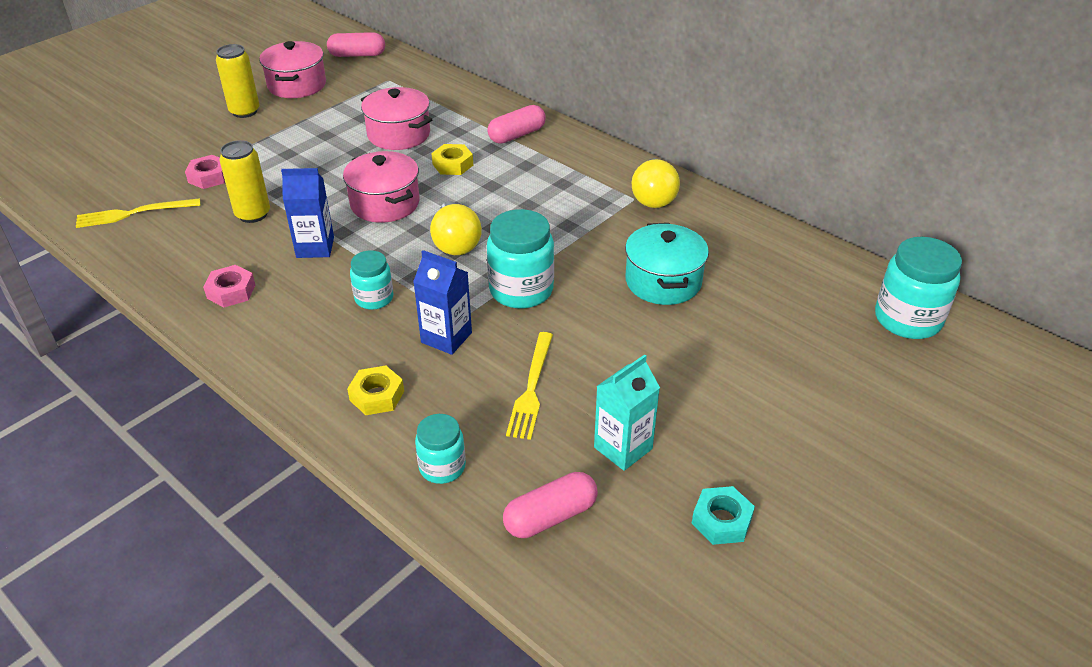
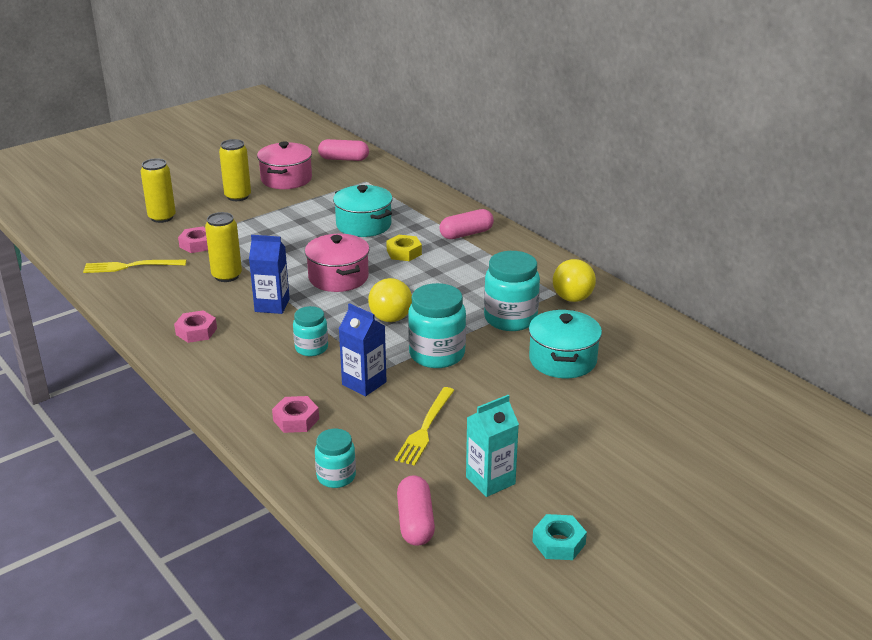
camera: 10 degrees right, 10 degrees down
yellow nut [347,366,404,415] -> pink nut [272,396,319,433]
pink pot [361,87,433,150] -> turquoise pot [333,185,393,237]
pink capsule [503,472,598,538] -> pink capsule turned 75 degrees counterclockwise [397,476,435,546]
turquoise jar [875,237,962,339] -> turquoise jar moved to [484,251,540,331]
none -> yellow can [141,158,176,223]

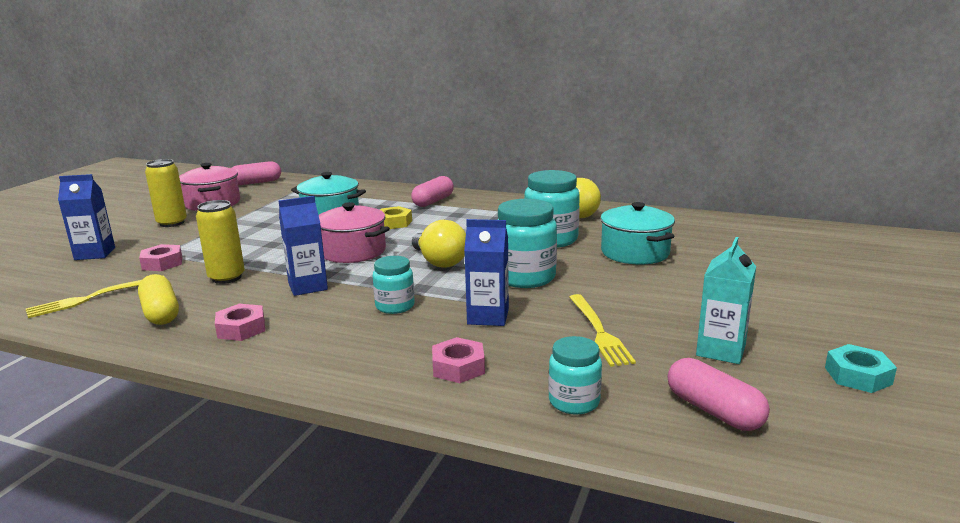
camera: 30 degrees left, 10 degrees down
yellow can [141,158,176,223] -> blue carton [58,174,115,260]
none -> yellow capsule [138,274,179,325]

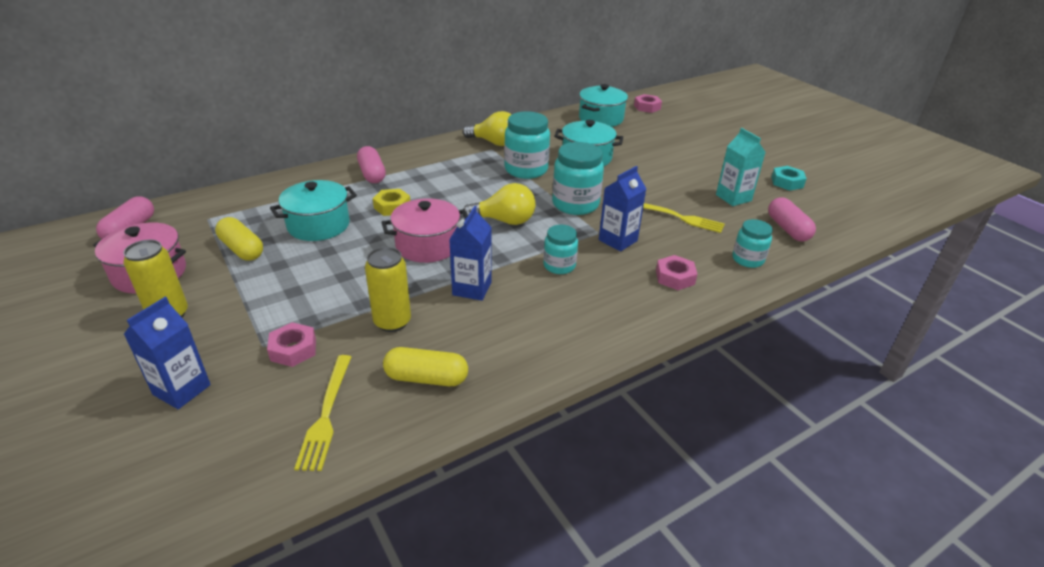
camera: 55 degrees left, 15 degrees up
pink nut [215,304,265,341] -> pink nut moved to [634,94,662,113]
pink capsule [668,358,770,431] -> pink capsule turned 75 degrees clockwise [768,197,816,241]
none -> yellow capsule [215,217,263,261]
none -> turquoise pot [579,84,628,127]

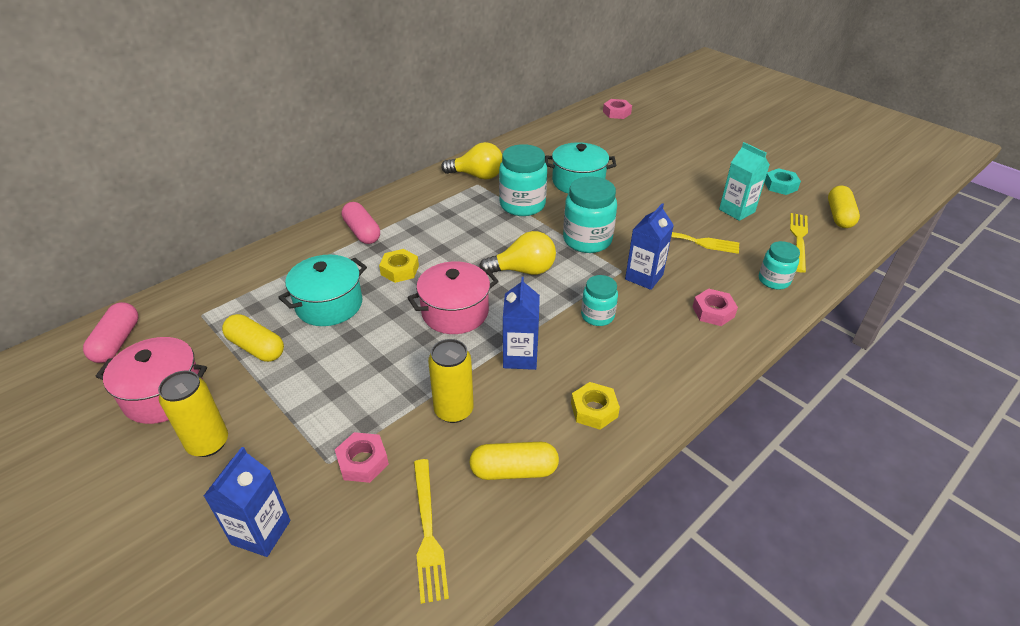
camera: 10 degrees left, 5 degrees up
turquoise pot [579,84,628,127] -> none
pink capsule [768,197,816,241] -> yellow fork [790,213,808,273]
none -> yellow nut [571,382,620,430]
none -> yellow capsule [828,186,860,228]

